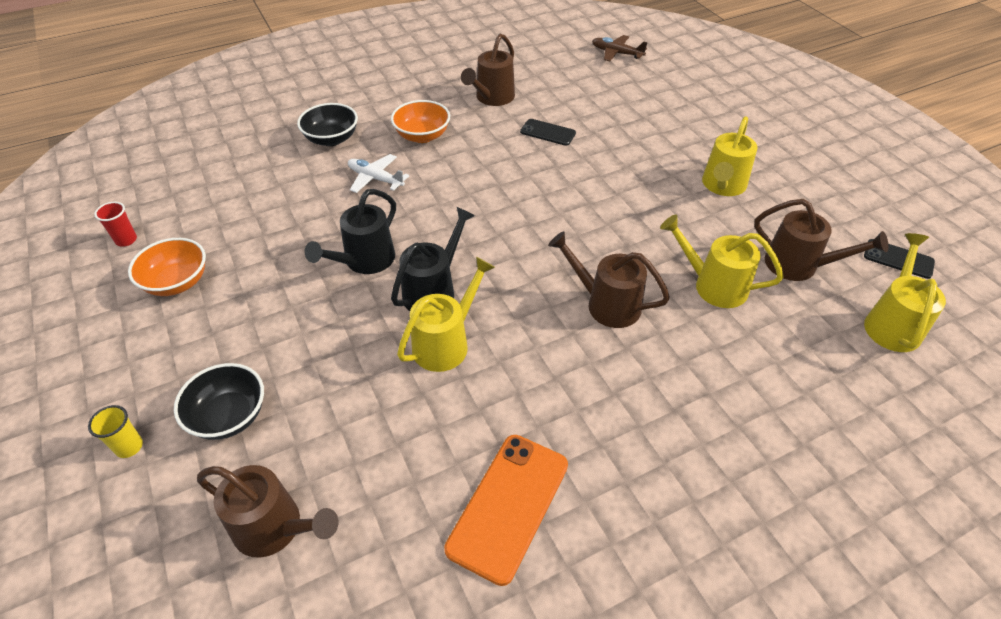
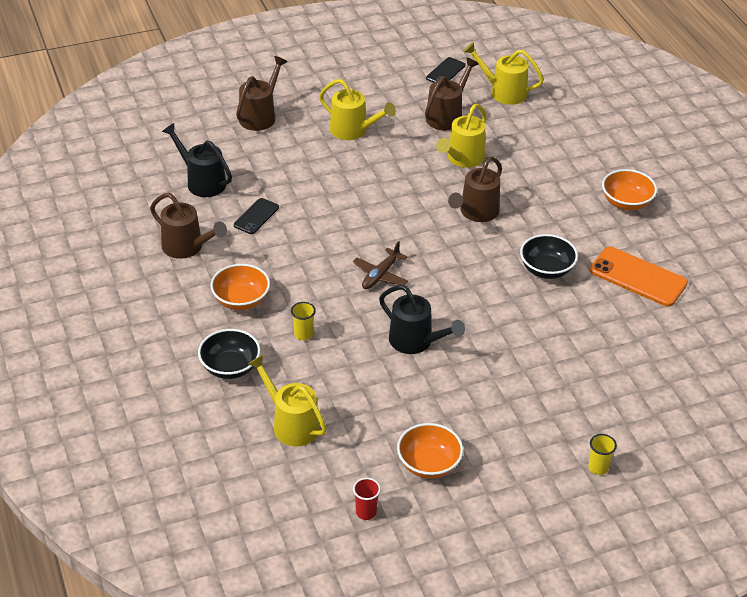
camera: 85 degrees left, 5 degrees down
black bowl [174,363,264,440] -> black bowl moved to [520,234,578,279]
brown watering can [197,465,338,558] -> brown watering can moved to [236,56,287,131]
white plane [348,154,409,193] -> yellow cup [291,302,316,340]
black watering can [391,207,475,311] -> black watering can moved to [162,123,232,197]
yellow watering can [397,257,495,372] -> yellow watering can moved to [248,355,327,446]
brown plane [592,35,648,61] -> brown plane moved to [353,241,408,289]
none -> orange bowl [602,169,657,210]

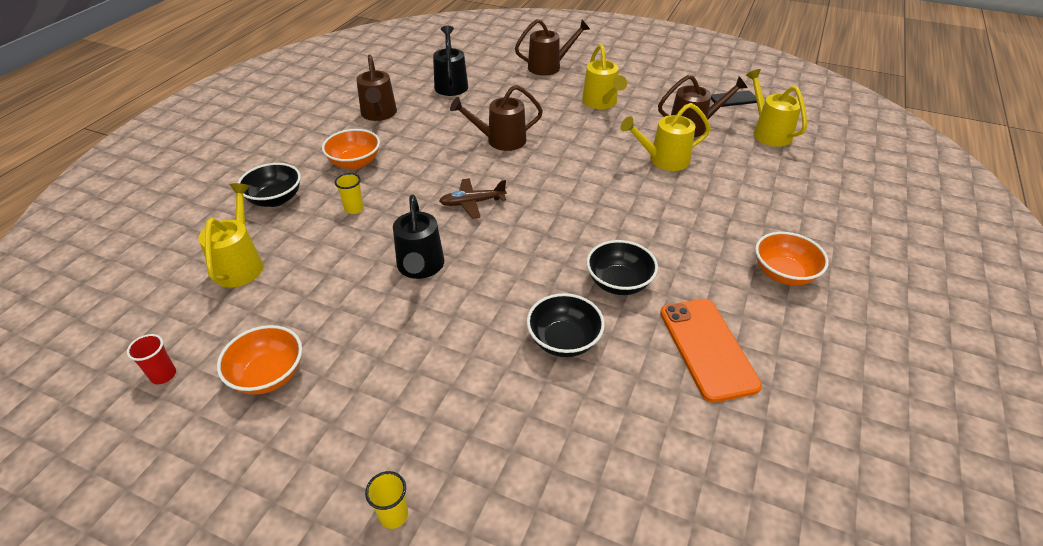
camera: 45 degrees right, 0 degrees up
black phone [234,198,279,234] -> none
brown watering can [448,156,502,222] -> brown watering can moved to [450,85,543,151]
none -> black bowl [527,293,605,357]

